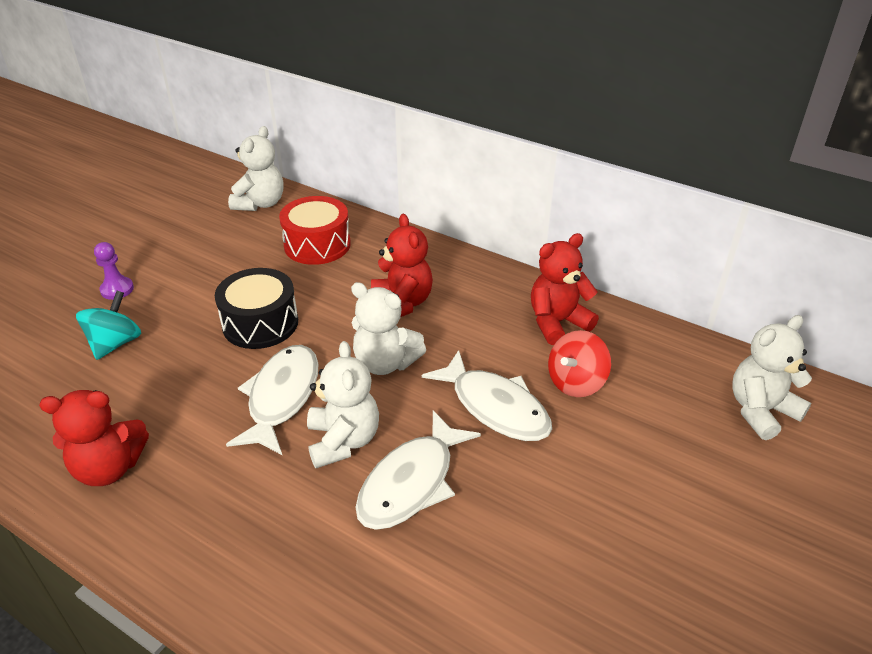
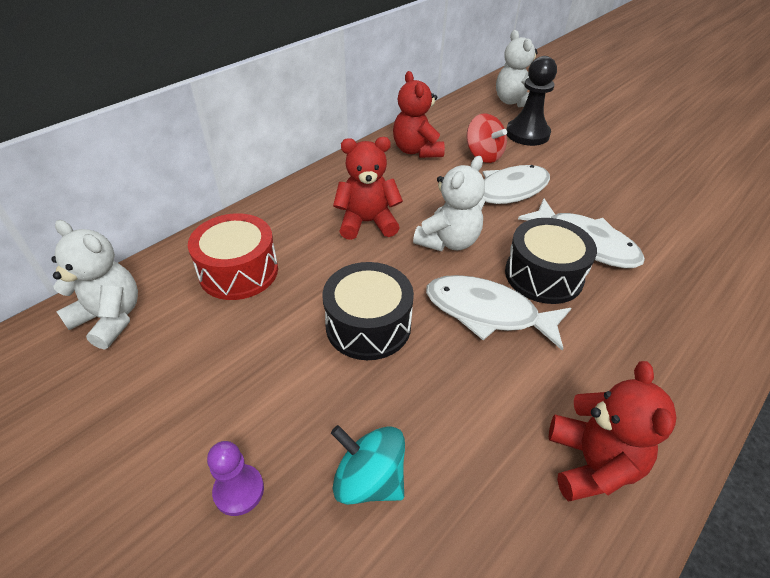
camera: 80 degrees left, 5 degrees up
white teddy bear [307,341,379,468] -> black drum [505,218,597,304]
none -> black pawn [506,56,557,146]

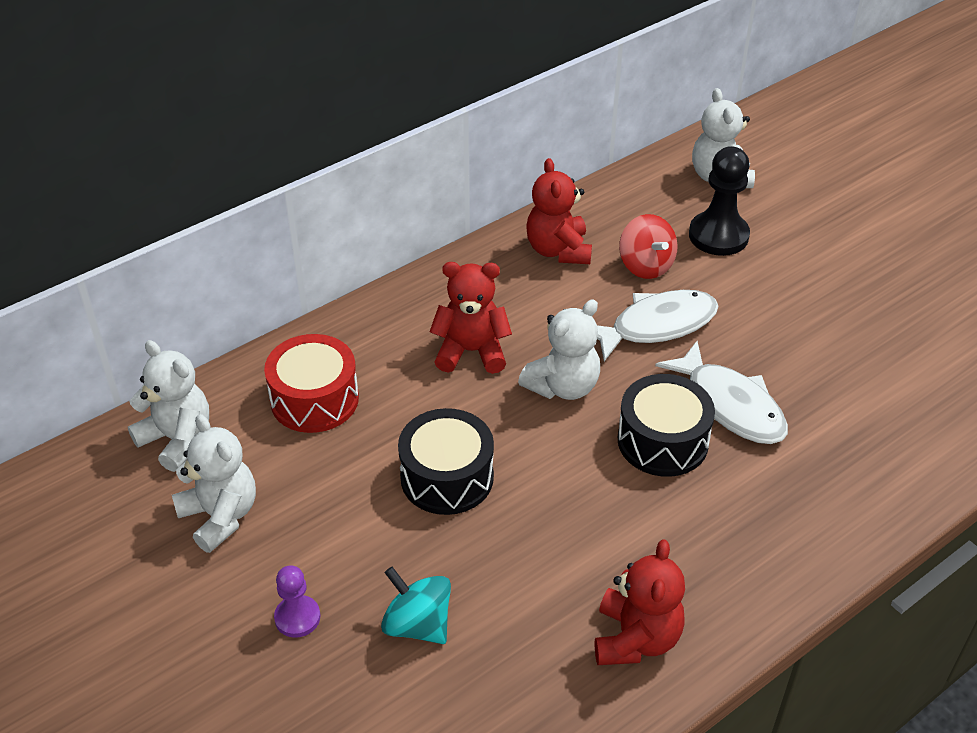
camera: 10 degrees right, 0 degrees up
white fish [426,275,571,351] -> none
none -> white teddy bear [172,414,256,553]

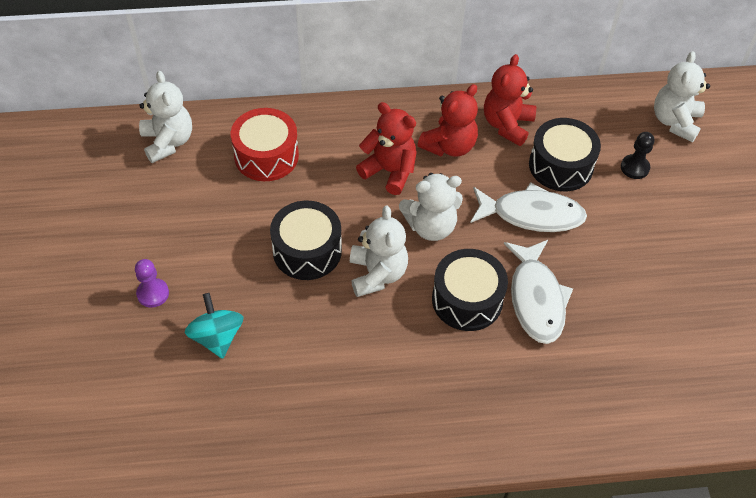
camera: 30 degrees right, 10 degrees up
white teddy bear [172,414,256,553] -> white teddy bear moved to [350,206,408,297]
red teddy bear [595,539,685,665] -> red teddy bear moved to [417,84,478,157]
red spinning top [619,214,678,279] -> black drum [529,118,601,191]
black pawn [689,146,750,256] -> black pawn [621,132,654,179], size x0.58

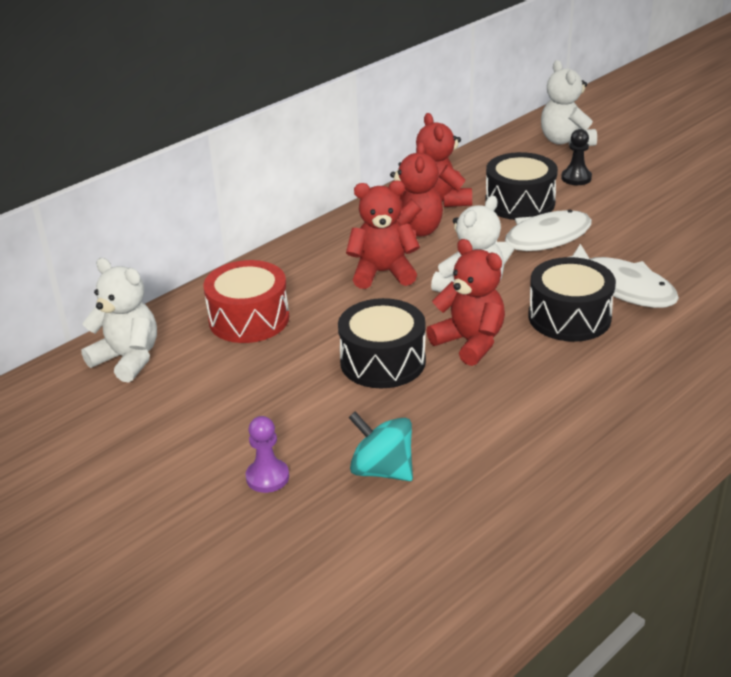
camera: 35 degrees left, 20 degrees down
white teddy bear [350,206,408,297] -> red teddy bear [426,239,505,366]

